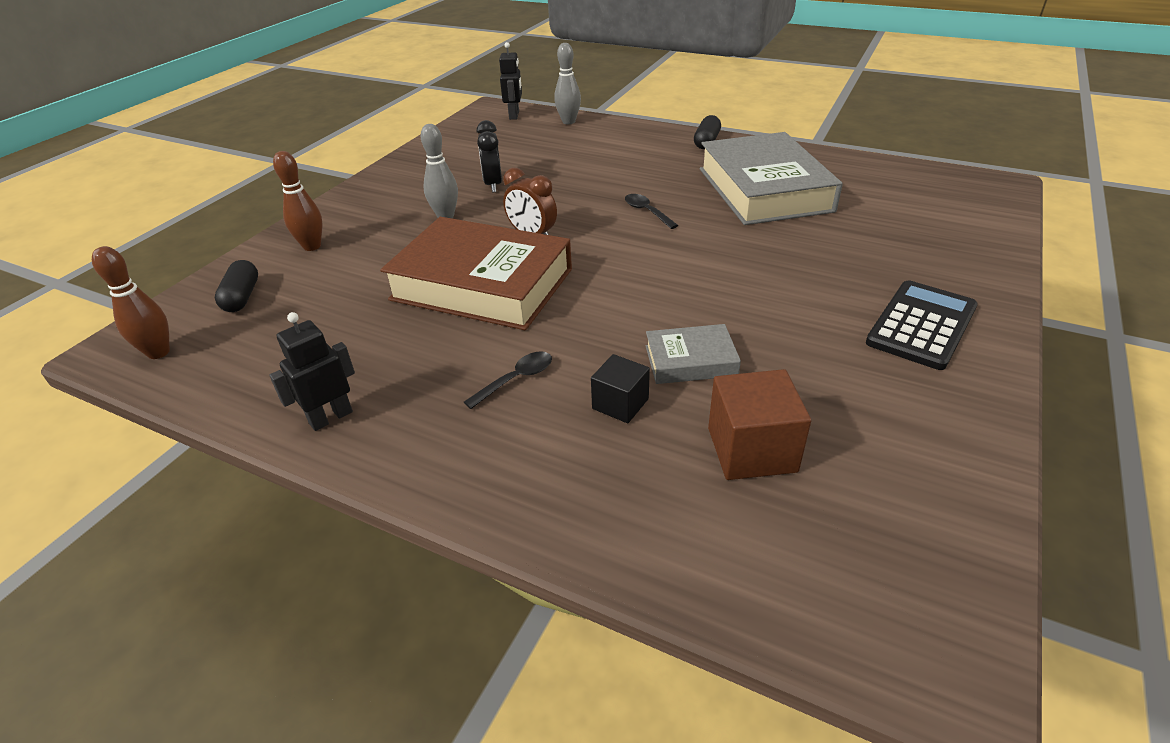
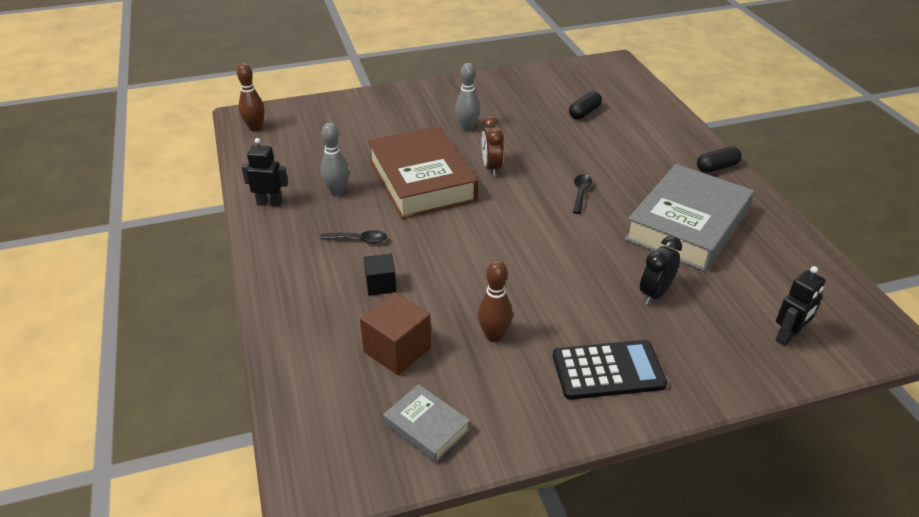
camera: 45 degrees right, 0 degrees up
black capsule [215,260,258,312] -> black capsule moved to [569,91,602,119]
brown bowling pin [273,151,323,251] -> brown bowling pin moved to [478,260,513,342]
black clock [476,120,502,192] -> black clock moved to [640,236,682,304]
black robot [499,42,522,120] -> black robot moved to [776,266,826,346]
grey bowling pin [554,43,581,124] -> grey bowling pin moved to [321,123,349,196]
grey book [646,324,741,384] -> grey book moved to [383,384,470,463]

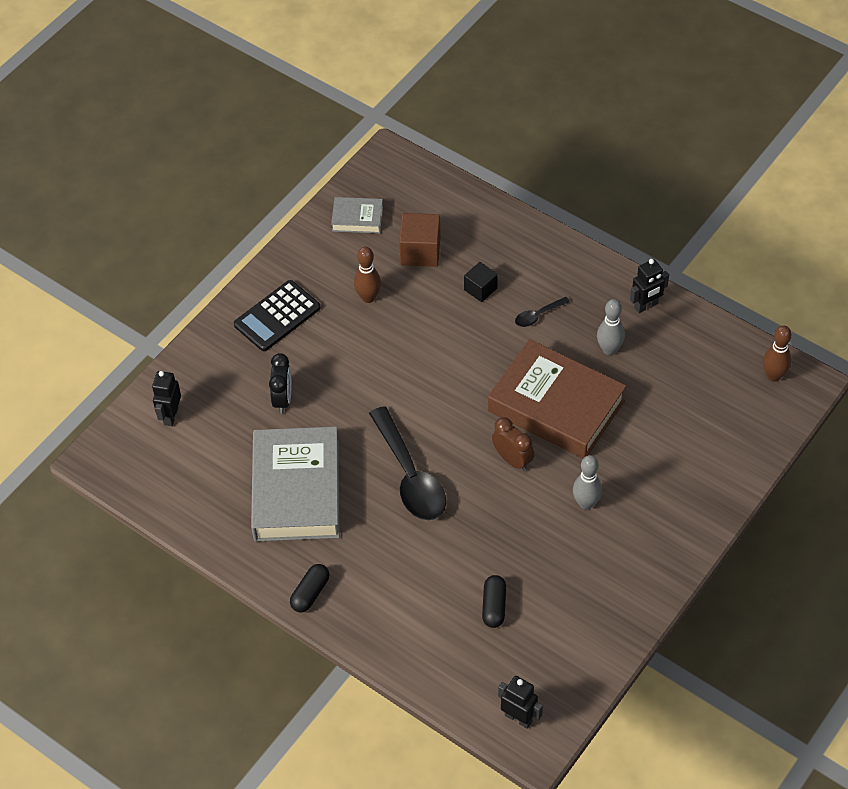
camera: 145 degrees right, 15 degrees up
black spoon [573,174,592,214] -> black spoon [369,406,446,520], size x2.24
none -> black robot [498,676,543,729]

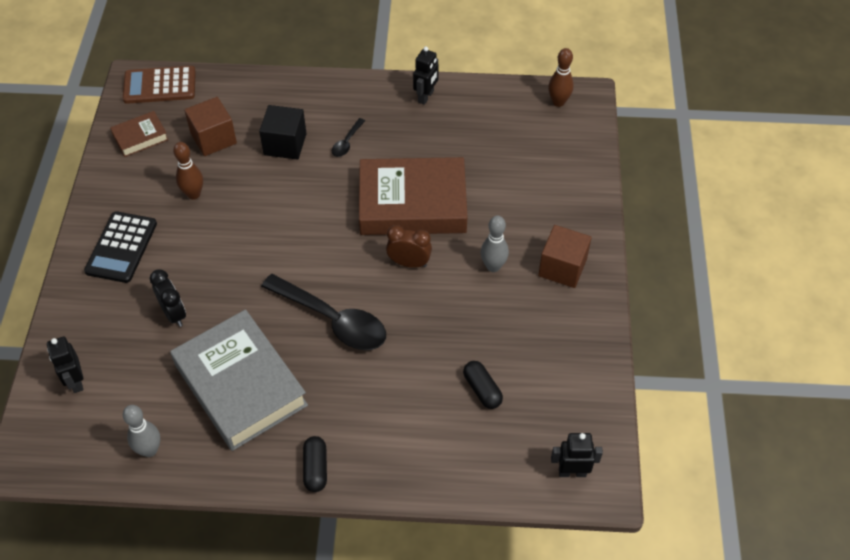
camera: 35 degrees left, 0 degrees up
grey book [331,197,383,233] -> brown book [110,111,168,157]
black cube [464,262,498,302] -> black cube [259,105,307,160], size x1.59
grey bowling pin [597,299,625,355] -> grey bowling pin moved to [123,405,160,457]
none -> brown calculator [123,66,196,104]
none -> brown cube [538,225,592,288]

